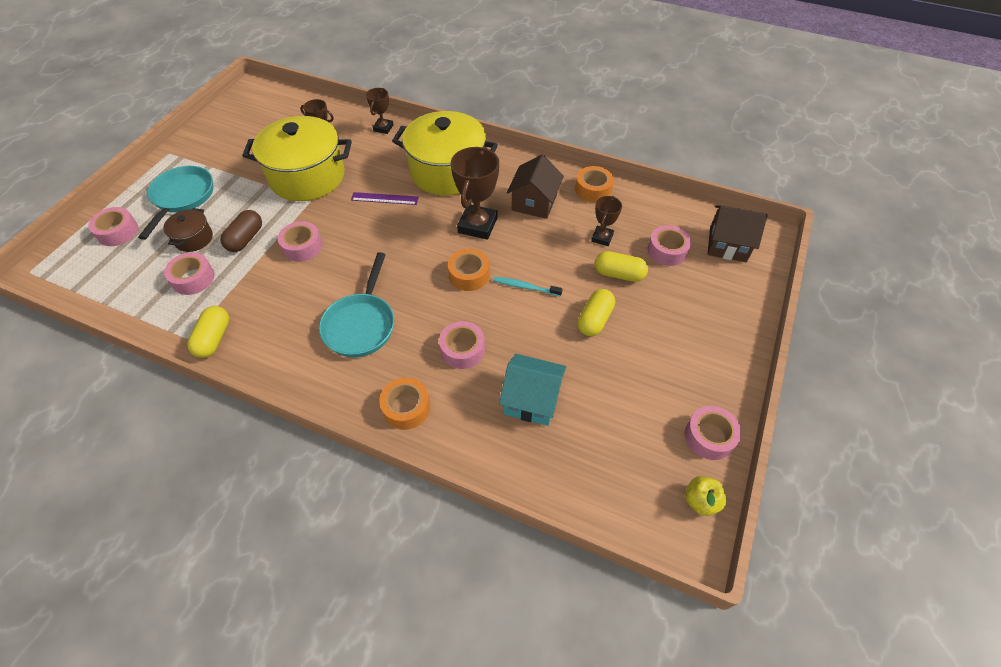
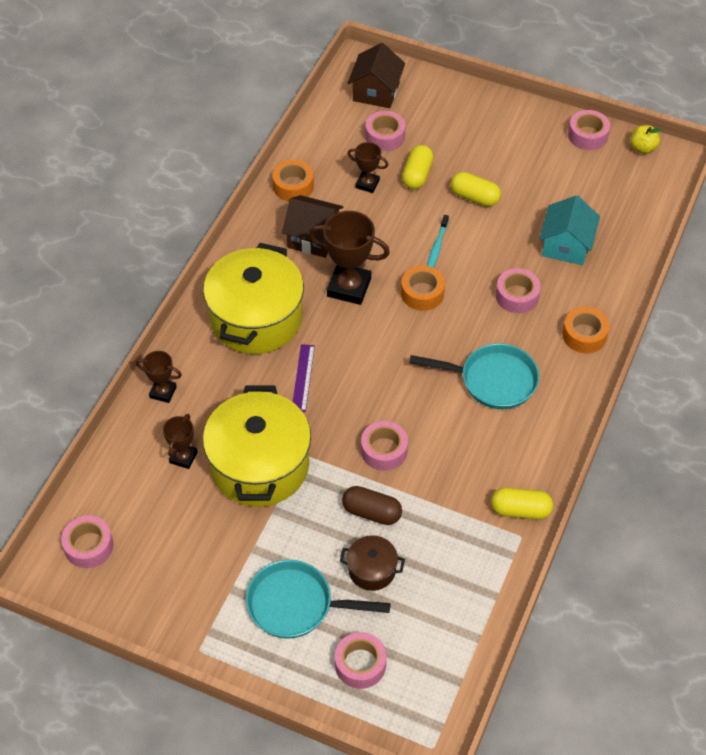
camera: 90 degrees left, 0 degrees up
pink tape [164,252,215,295] -> pink tape moved to [61,516,113,568]

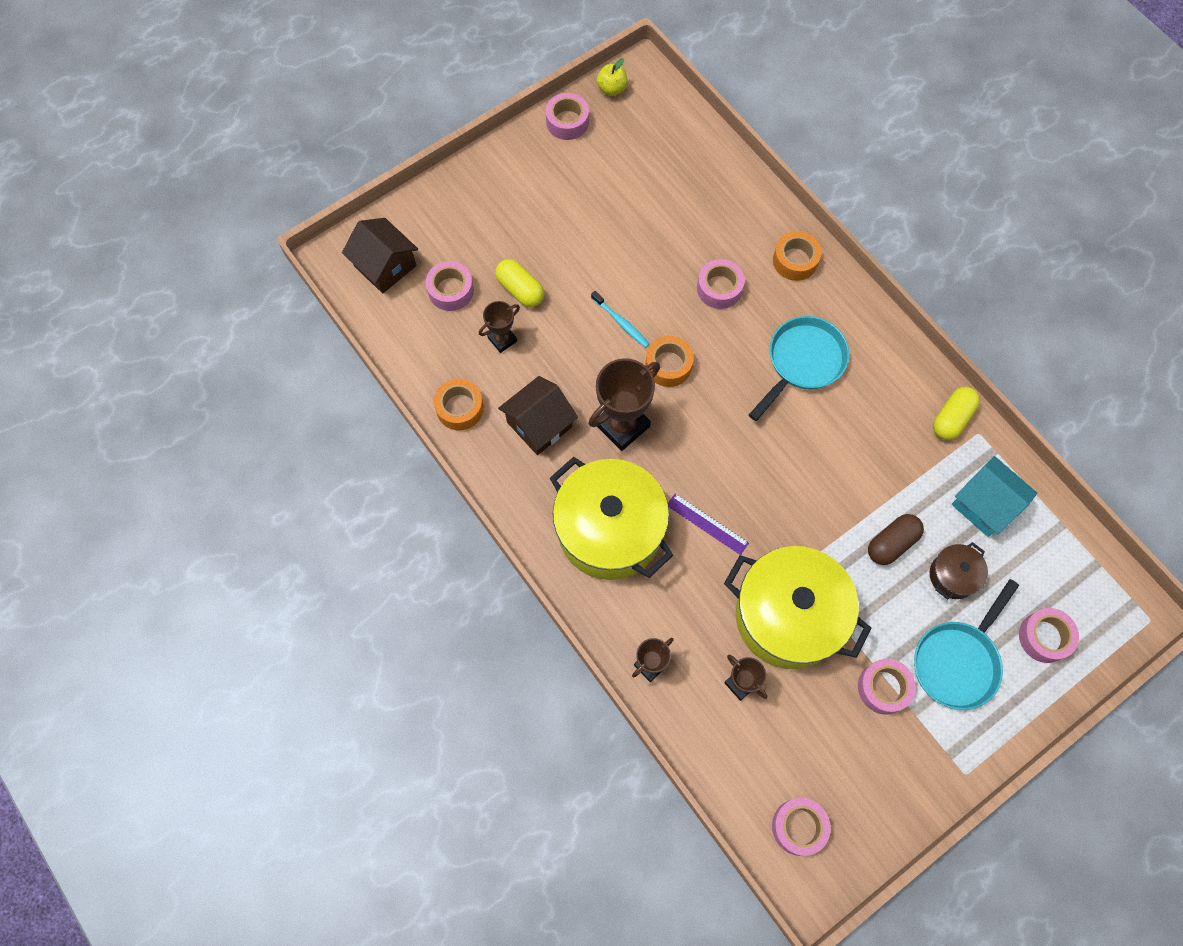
camera: 60 degrees left, 15 degrees up
pink tape [361,421,408,471] -> pink tape moved to [858,659,916,715]
yellow capsule [451,172,501,207] -> none
turquoise house [539,195,600,265] -> turquoise house moved to [952,456,1037,537]

